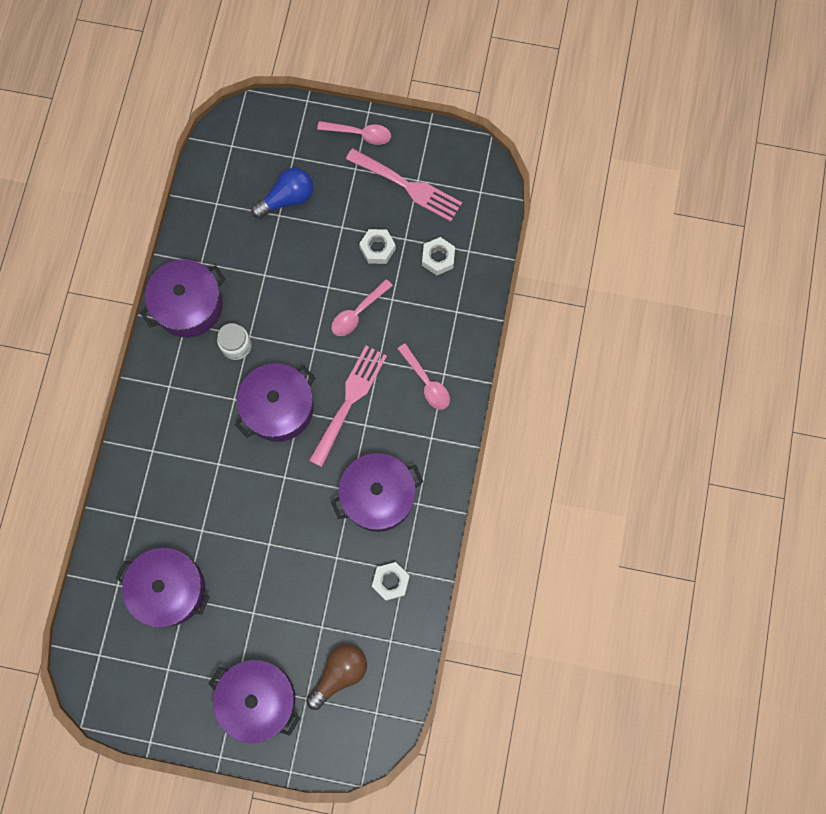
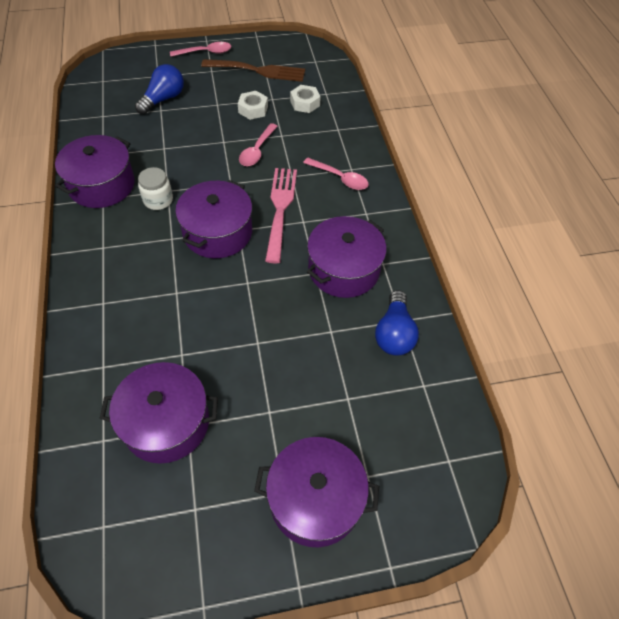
camera: 25 degrees left, 20 degrees down
brown light bulb [306,645,367,710] -> none
pink fork [346,148,462,222] -> brown fork [201,59,305,82]
white nut [372,562,410,601] -> blue light bulb [375,290,419,356]

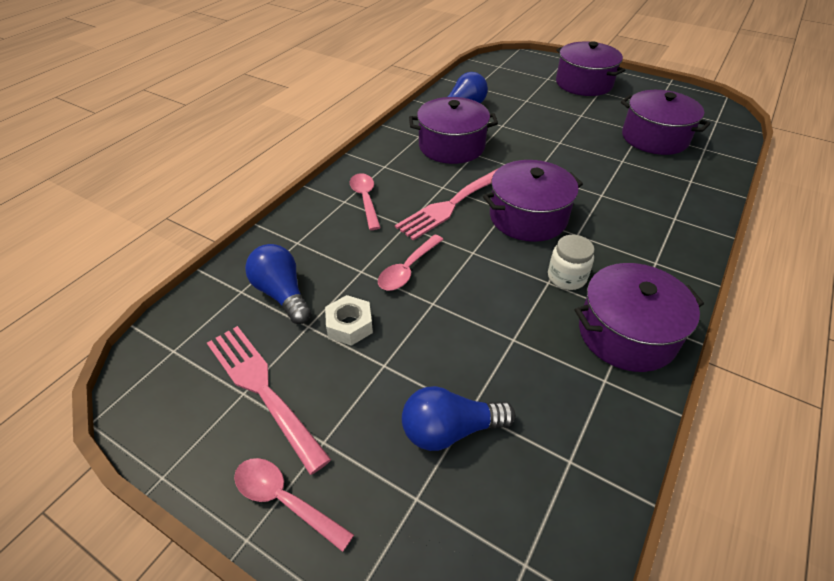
camera: 135 degrees left, 10 degrees down
brown fork [201,59,305,82] -> pink fork [207,326,331,475]
pink spoon [239,123,278,166] -> pink spoon turned 150 degrees clockwise [378,234,444,290]
white nut [290,85,321,113] -> blue light bulb [245,244,311,324]

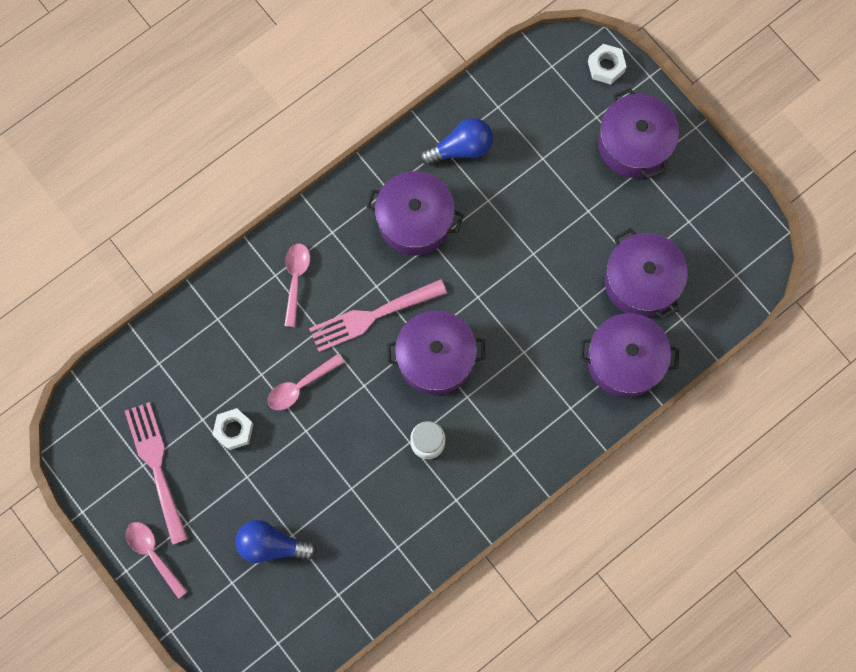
camera: 20 degrees right, 30 degrees up
blue light bulb [245,244,311,324] -> none
purple pot [575,263,704,372] -> purple pot moved to [580,313,679,398]
none -> white nut [588,44,627,84]

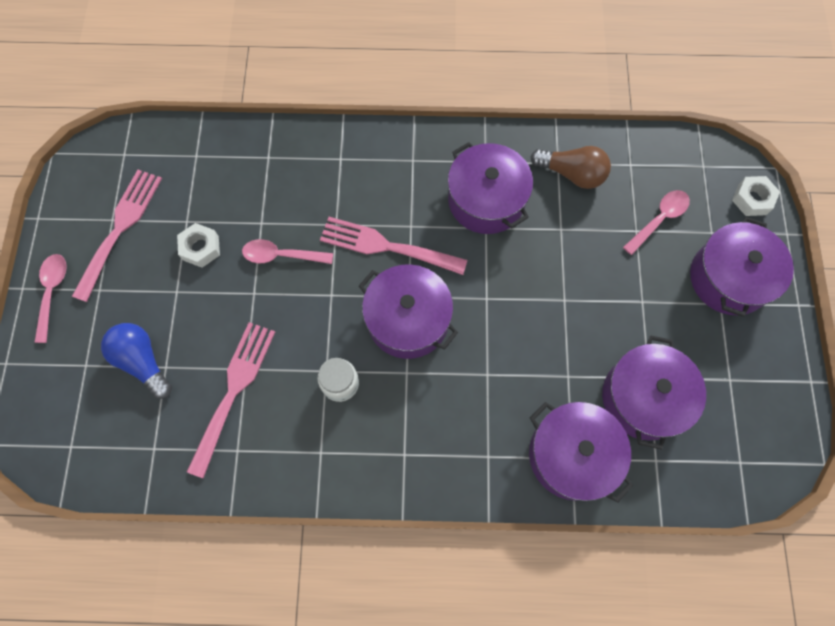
camera: 40 degrees right, 5 degrees down
pink spoon [284,243,310,327] -> pink spoon moved to [623,190,690,255]
blue light bulb [420,118,493,165] -> brown light bulb [530,146,611,189]
none -> pink fork [187,322,275,478]

